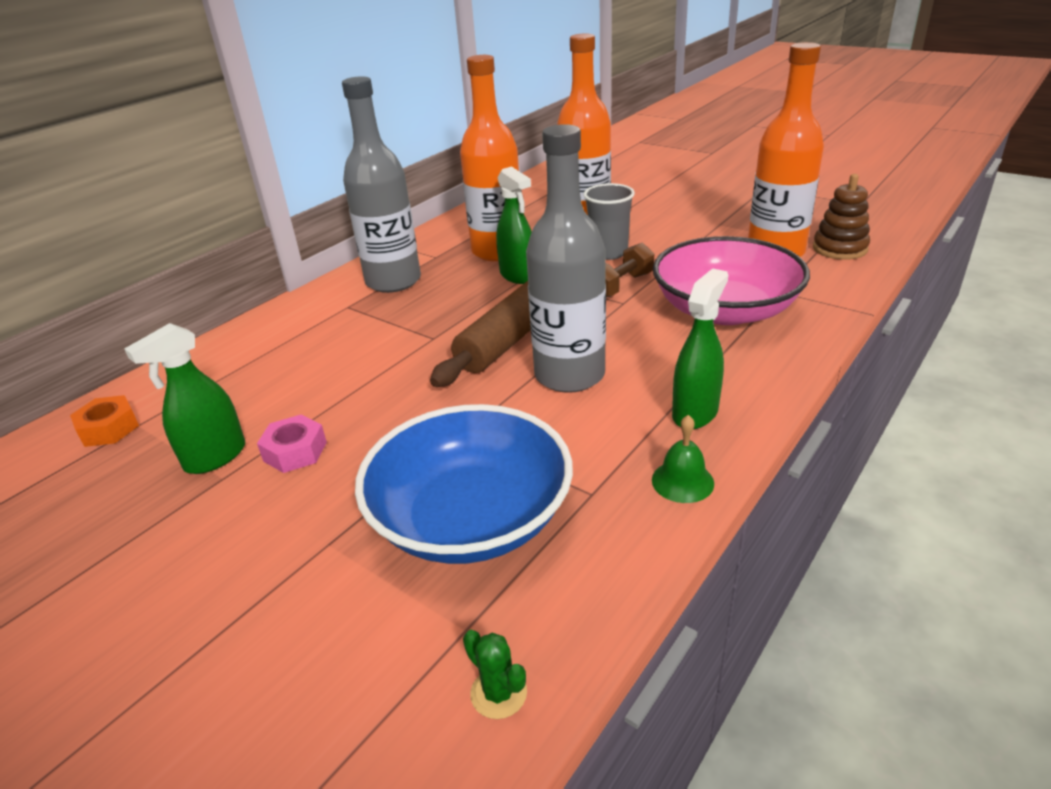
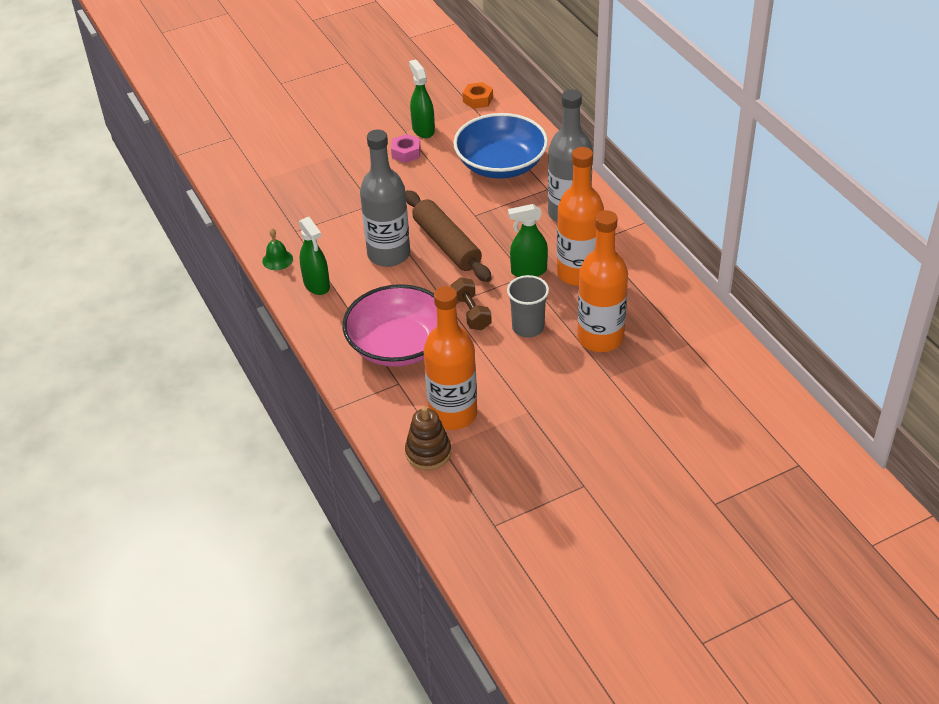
camera: 115 degrees right, 10 degrees up
blue bowl [355,404,573,564] -> blue bowl moved to [453,113,548,179]
green cactus [463,630,527,719] -> none

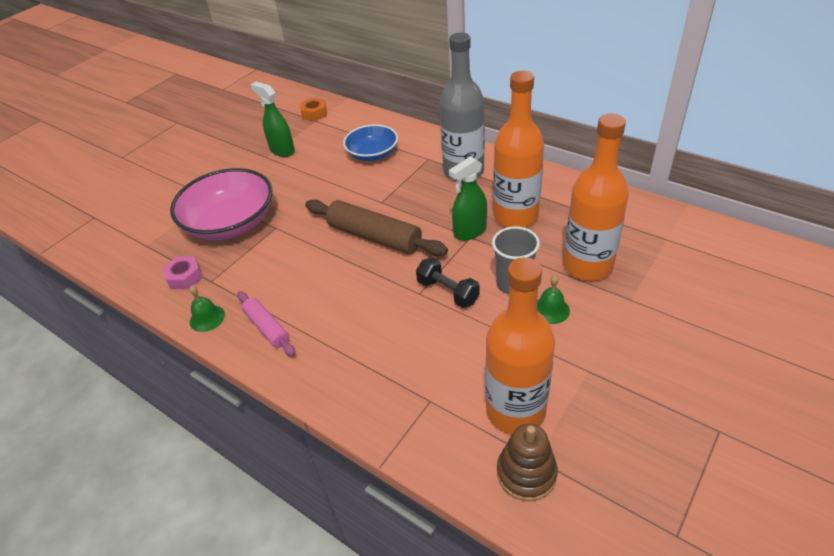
camera: 25 degrees left, 0 degrees up
green spray bottle [299,217,330,295] -> pink rolling pin [237,291,296,356]
pink bowl [343,284,437,367] -> pink bowl moved to [170,168,272,240]
grey bottle [360,130,410,267] -> none
pink nut [391,134,421,163] -> pink nut moved to [163,256,203,289]
brown dumbbell [451,277,492,330] -> black dumbbell [416,258,480,308]
blue bowl [453,113,548,179] -> blue bowl [343,124,398,161], size x0.61
none -> green bell [537,275,570,324]

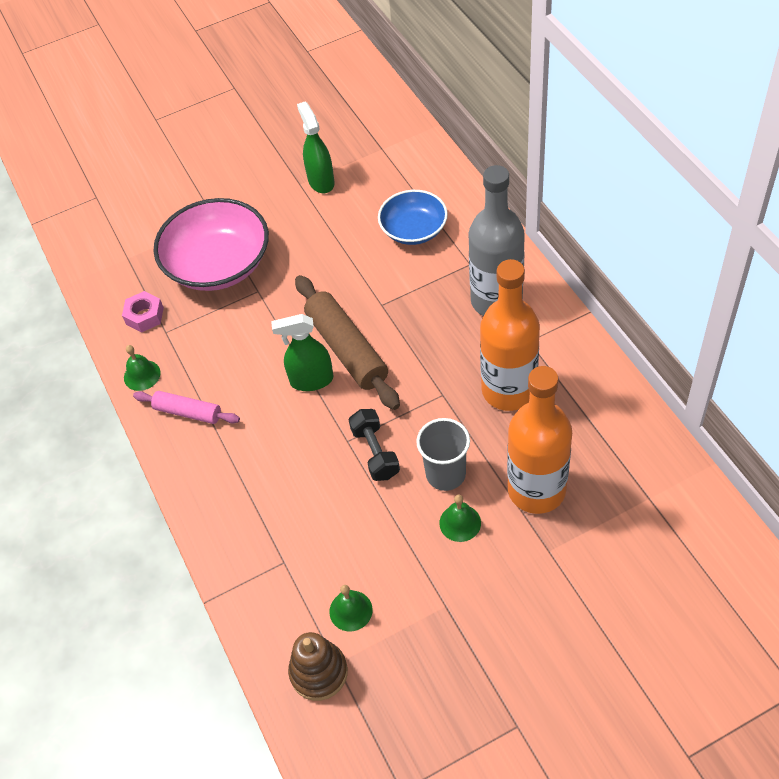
camera: 30 degrees right, 10 degrees up
pink rolling pin [237,291,296,356] -> pink rolling pin turned 60 degrees counterclockwise [133,391,240,424]
orange nut [300,98,327,121] -> none
green spray bottle [449,156,487,241] -> green spray bottle moved to [271,314,333,391]
orange bottle [485,257,555,434] -> green bell [329,585,373,631]

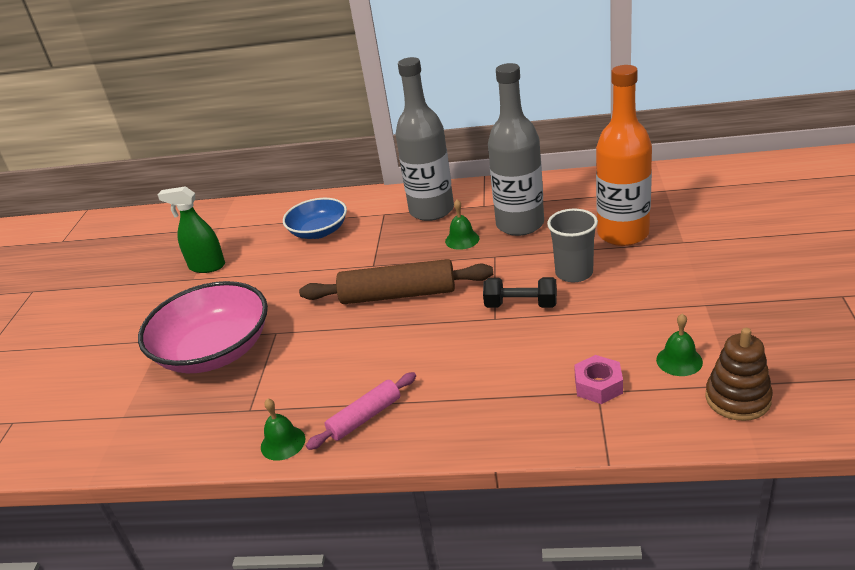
camera: 60 degrees left, 20 degrees down
pink nut [122,291,164,332] -> pink nut moved to [574,355,623,404]
green spray bottle [271,314,333,391] -> none
green bell [439,495,481,542] -> green bell moved to [445,200,479,250]
orange bottle [480,259,540,411] -> grey bottle [488,63,544,236]

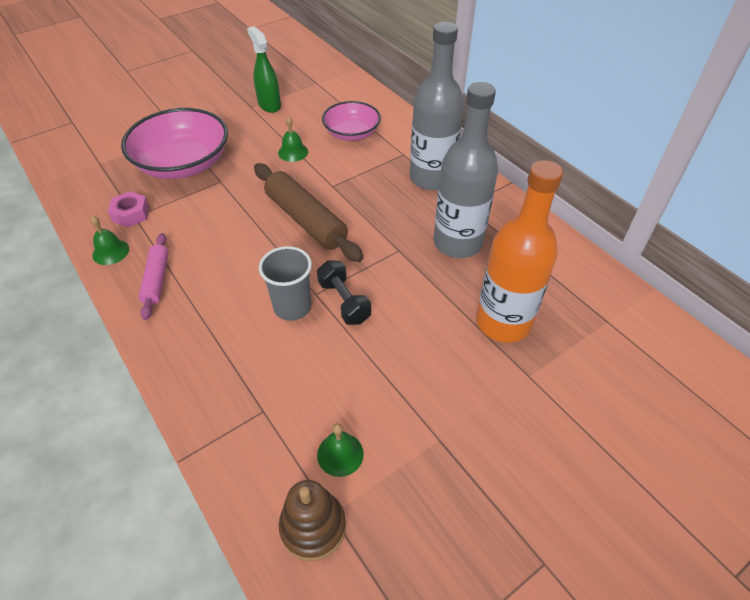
camera: 45 degrees right, 15 degrees up
blue bowl [283,198,347,239] -> pink bowl [322,101,381,141]
pink rolling pin [306,372,416,450] -> pink rolling pin turned 75 degrees clockwise [139,233,169,320]
green bell [445,200,479,250] -> green bell moved to [278,116,308,162]
grey cup [547,209,598,282] -> grey cup moved to [259,246,312,321]
pink nut [574,355,623,404] -> pink nut moved to [108,191,149,227]

